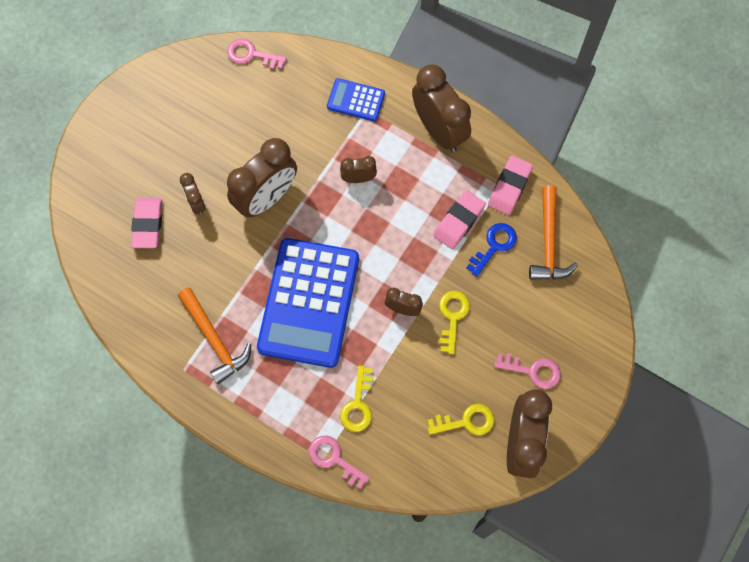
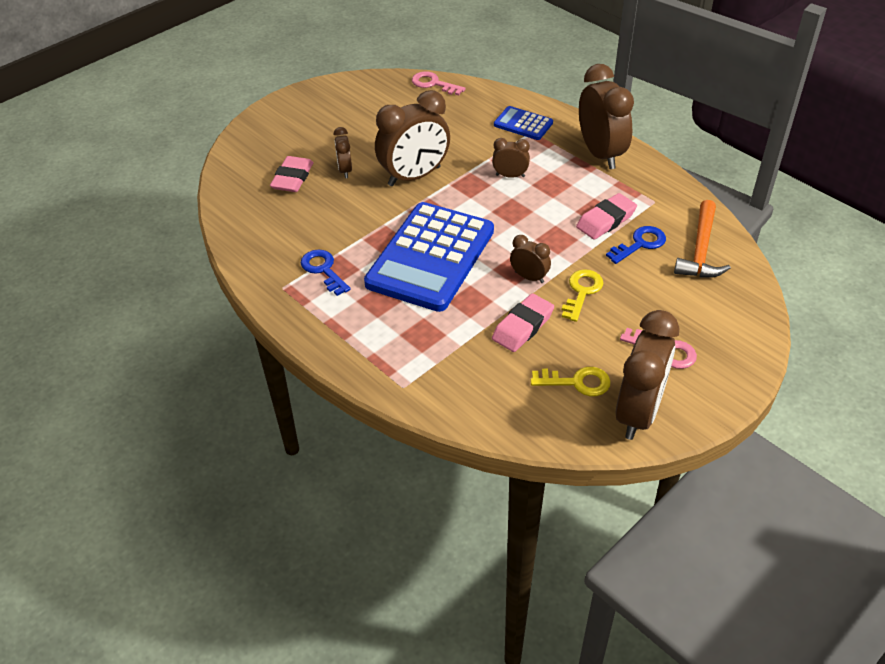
camera: 15 degrees right, 25 degrees down
orange hammer [178,287,251,384] -> blue key [301,250,351,296]
pink key [309,435,370,489] -> none
yellow key [340,365,374,432] -> none
pink eraser [488,156,533,215] -> pink eraser moved to [492,293,554,352]

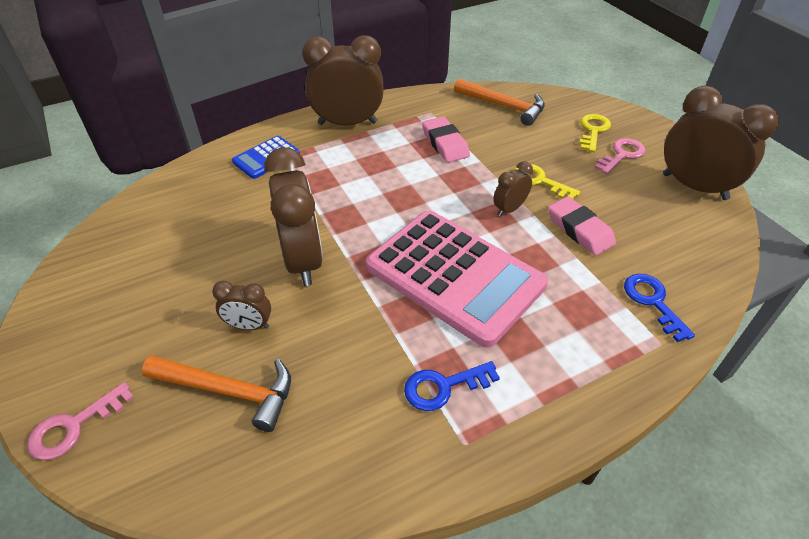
camera: 75 degrees left, 0 degrees up
pink eraser [270,156,314,192] -> orange hammer [142,355,291,432]
blue calculator [364,202,494,312] -> pink calculator [366,210,548,348]
pink key [412,71,466,96] -> pink key moved to [27,382,134,460]
brown clock [492,138,530,178] -> none
yellow key [530,367,611,396] -> yellow key moved to [579,114,611,152]
blue key [606,226,666,264] -> blue key moved to [624,274,695,342]

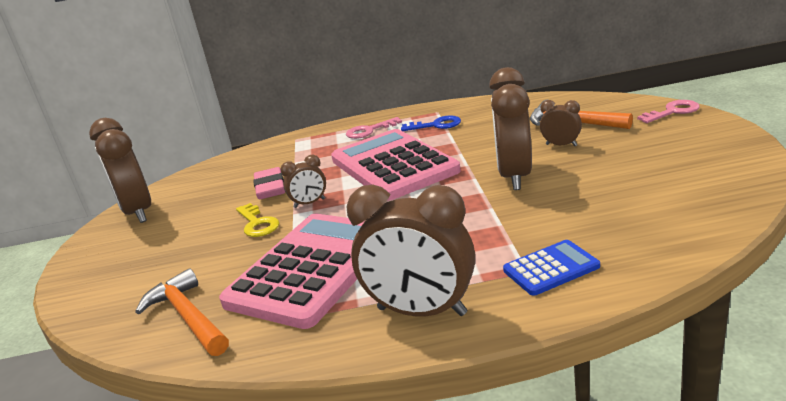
camera: 155 degrees left, 20 degrees down
pink eraser [422,116,470,163] -> pink calculator [219,214,364,329]
yellow key [579,114,611,152] -> none
pink key [595,138,646,174] -> pink key moved to [346,117,402,139]
blue key [624,274,695,342] -> none

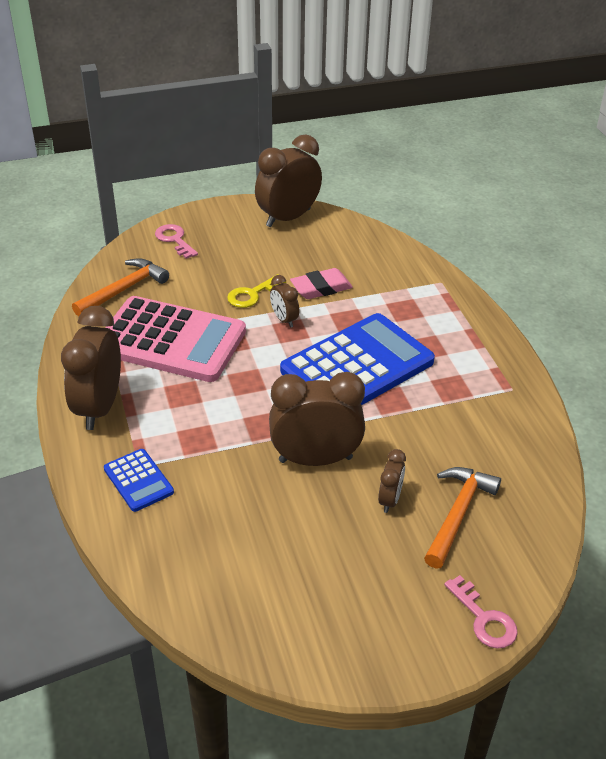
camera: 75 degrees right, 15 degrees up
pink calculator [331,129,461,201] -> blue calculator [280,313,435,405]
pink key [346,117,402,139] -> pink key moved to [155,224,198,259]
blue key [401,115,461,131] -> none

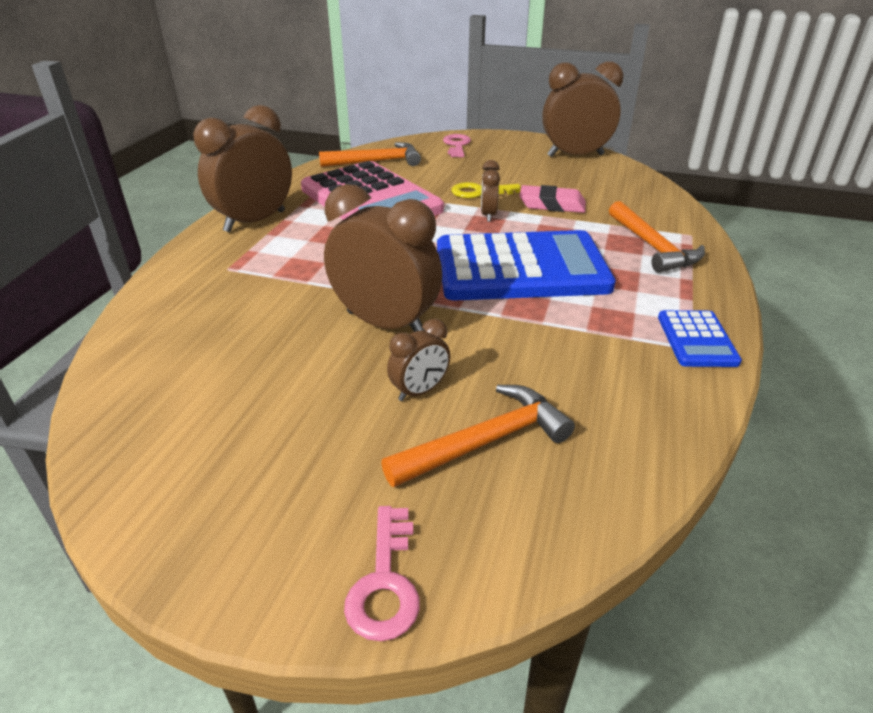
camera: 35 degrees right, 5 degrees down
blue calculator [104,449,174,512] -> blue calculator moved to [658,310,742,367]
none -> orange hammer [609,201,705,273]

